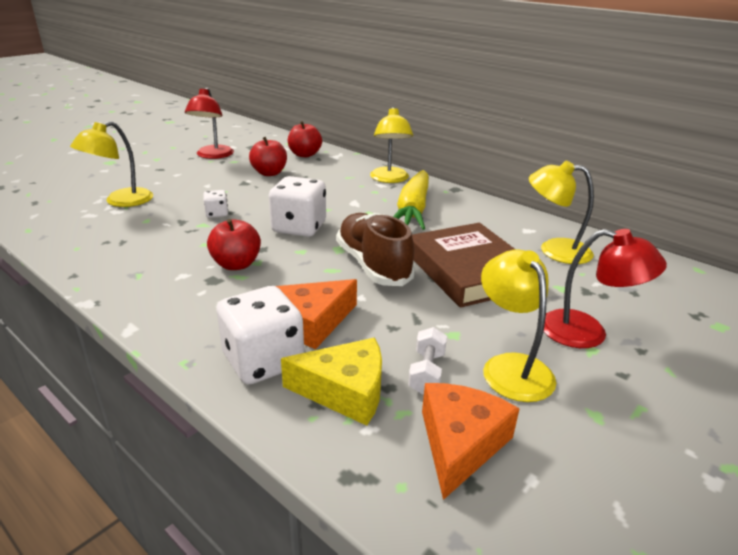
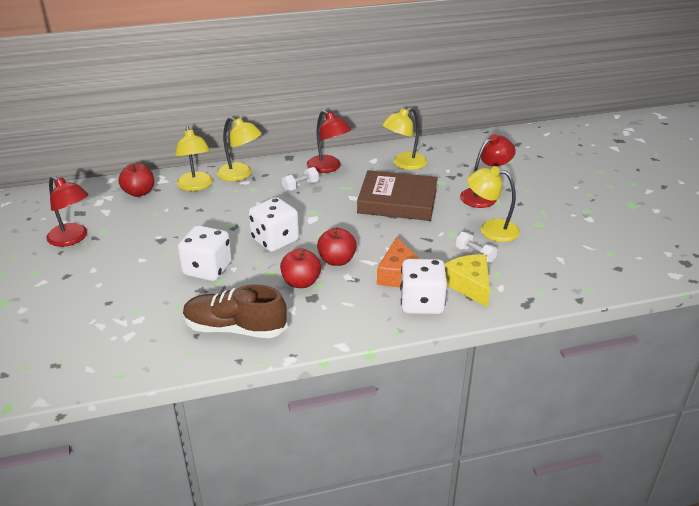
camera: 55 degrees left, 5 degrees up
yellow lamp [70,121,153,207] -> yellow lamp moved to [175,126,213,191]
white dice [203,190,228,218] -> white dice [178,225,232,281], size x2.03
red apple [249,137,287,176] -> red apple moved to [317,227,357,266]
yellow cheese [281,338,382,426] -> yellow cheese turned 60 degrees counterclockwise [444,254,490,307]
brown shoe [337,213,415,286] -> brown shoe moved to [183,284,288,338]
yellow carrot [393,170,429,230] -> white dumbbell [282,167,319,191]
orange cheese [422,383,520,500] -> none
none -> red lamp [307,110,352,173]

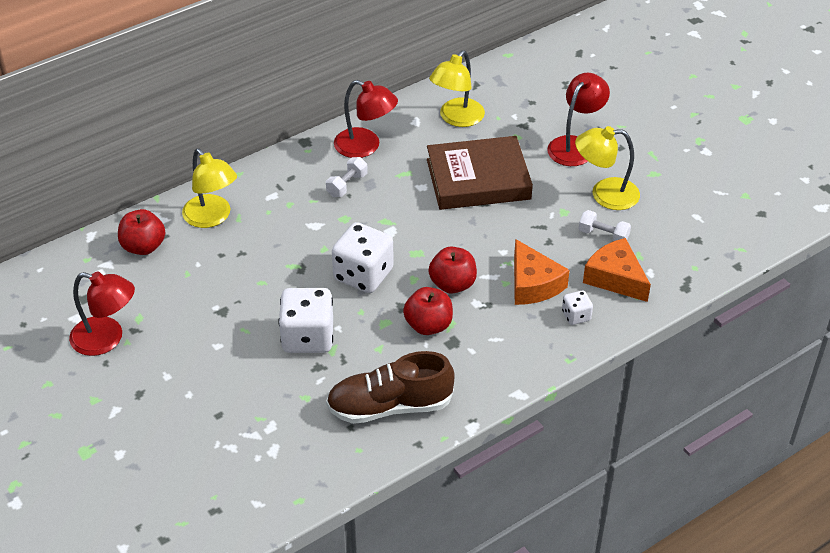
camera: 20 degrees left, 10 degrees up
yellow lamp [217,117,262,181] -> none
white dice [400,259,447,314] -> white dice [562,290,593,325], size x0.49
yellow cheese [444,254,490,307] -> orange cheese [583,238,651,302]

